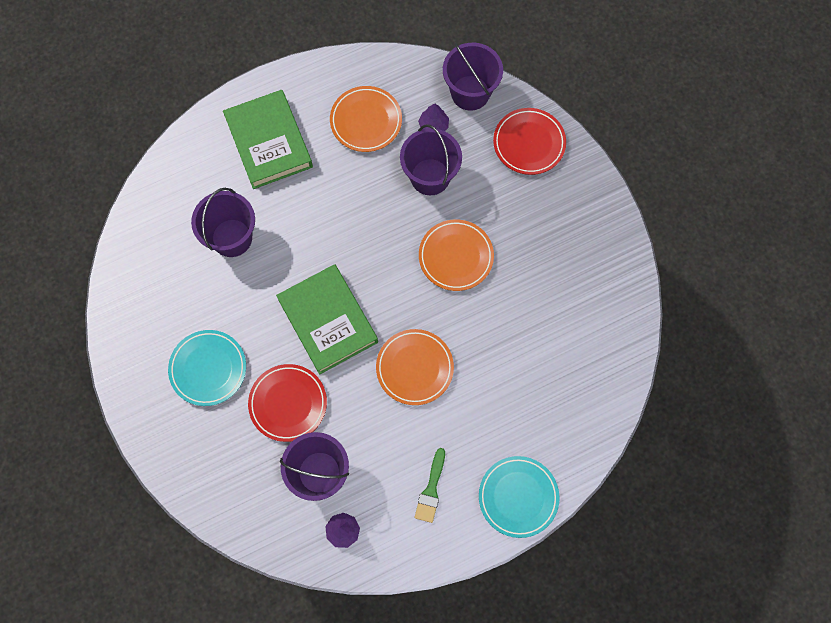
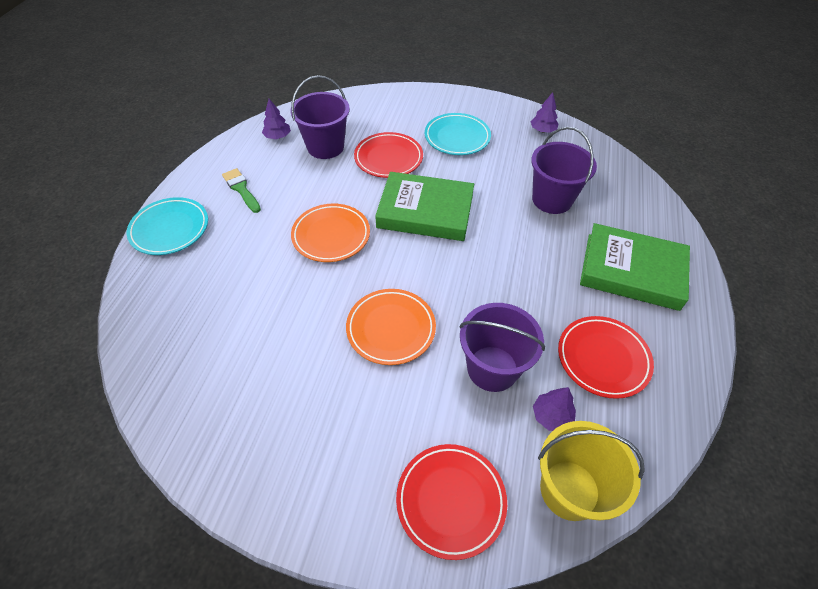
camera: 130 degrees right, 20 degrees down
orange plate [330,86,402,152] -> red plate [558,316,654,399]
purple bucket [443,43,503,111] -> yellow bucket [538,421,645,521]
none -> purple tree [530,92,559,133]

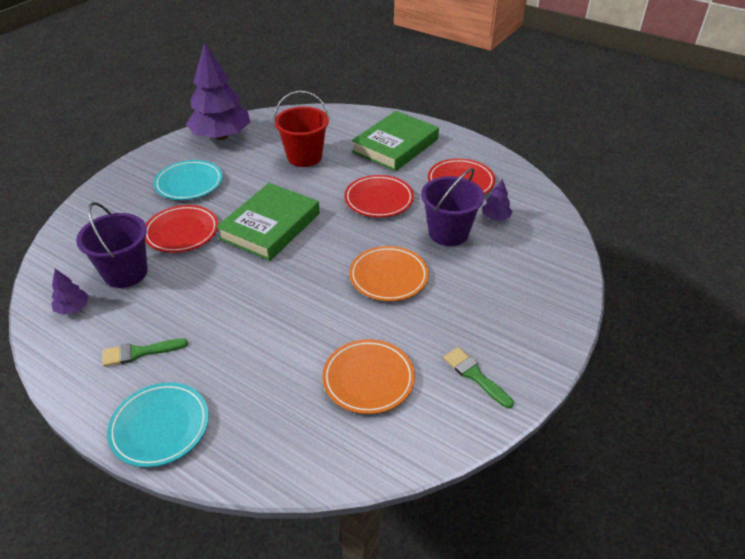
camera: 70 degrees left, 10 degrees down
orange plate [291,204,370,262] -> orange plate moved to [322,339,415,414]
red plate [396,444,507,560] -> red plate moved to [344,175,414,217]
purple tree [530,92,559,133] -> purple tree [186,42,250,140], size x2.40
purple bucket [531,127,597,214] -> red bucket [274,91,330,167]
yellow bucket [538,421,645,521] -> none
none -> green brush [443,347,514,408]

